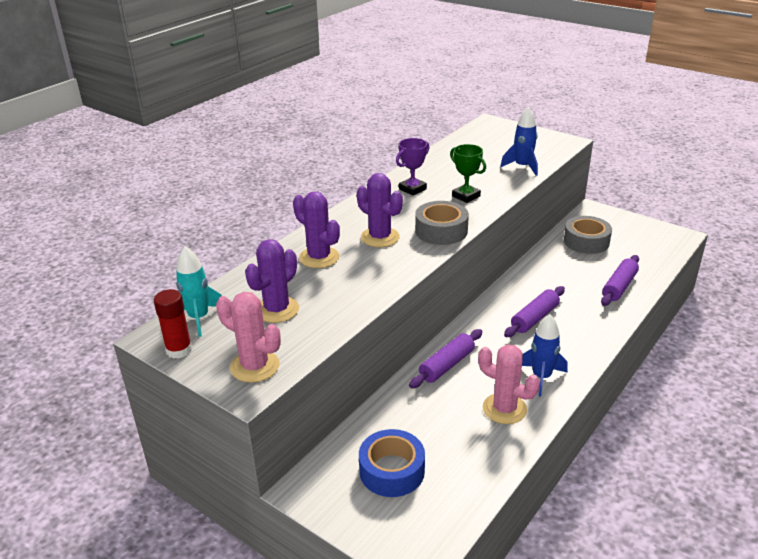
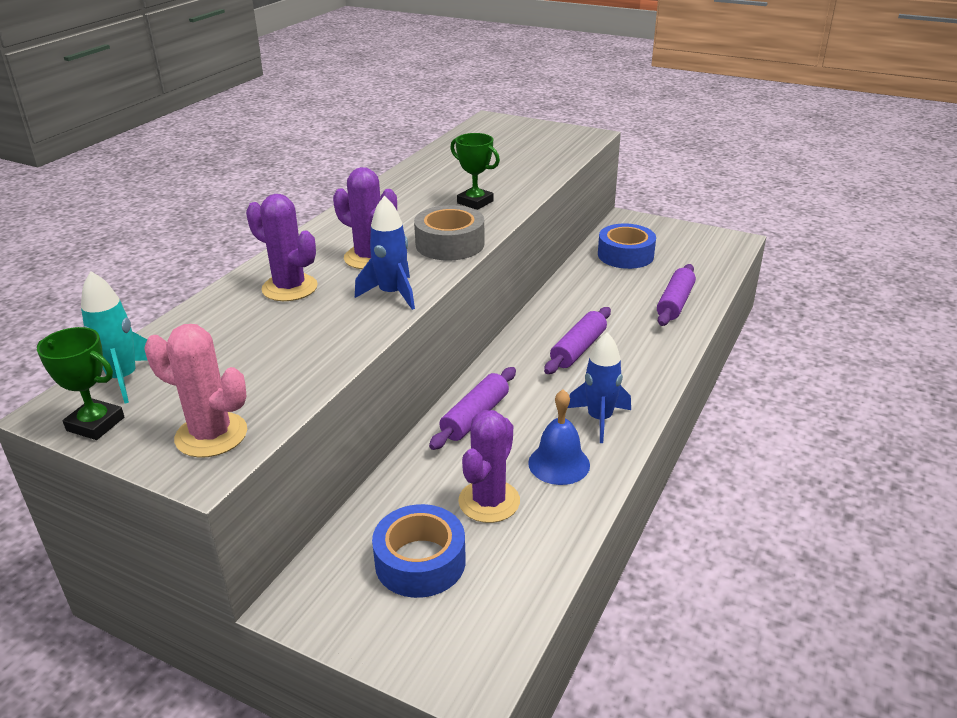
camera: 10 degrees left, 0 degrees up
red glue stick [154,289,192,359] -> green trophy [37,327,124,440]
purple cactus [245,239,299,323] -> purple cactus moved to [458,410,520,523]
purple trophy [396,138,429,196] -> none
pink cactus [478,344,540,424] -> blue bell [528,390,590,485]
blue rocket [500,107,538,176] -> blue rocket moved to [355,196,415,310]
grey tape [564,216,612,254] -> blue tape [598,224,656,269]

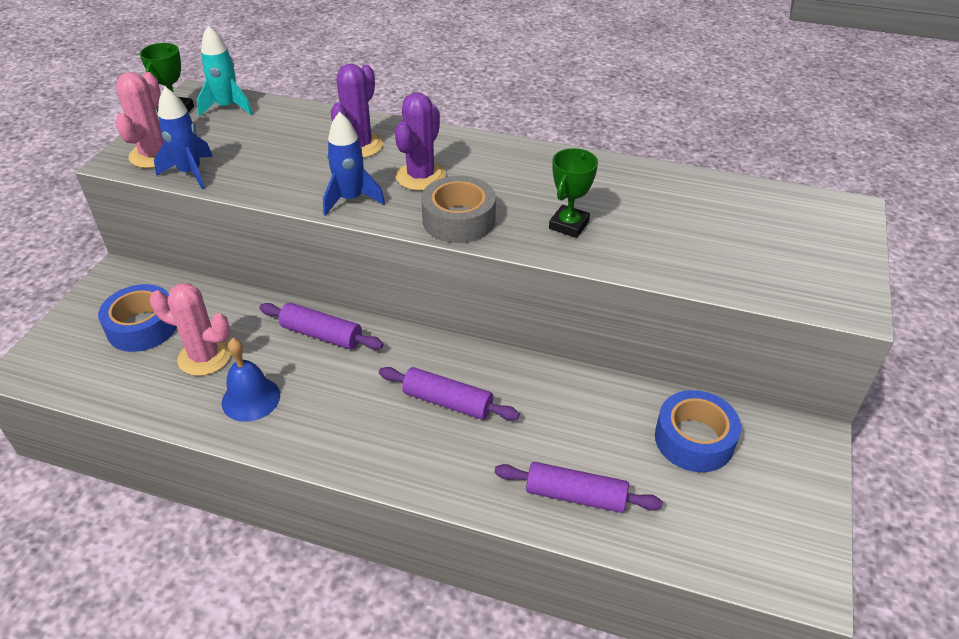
camera: 80 degrees right, 10 degrees up
purple cactus [458,410,520,523] -> pink cactus [150,283,231,376]
blue rocket [568,332,631,443] -> blue rocket moved to [154,87,213,189]

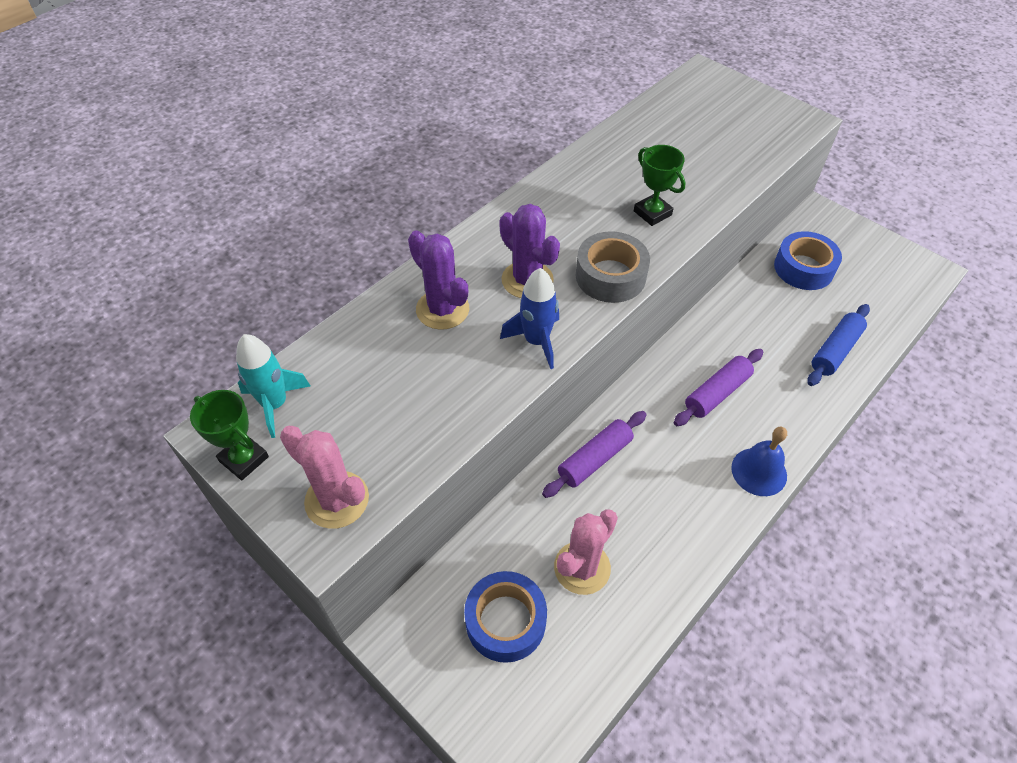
camera: 65 degrees left, 10 degrees up
blue rocket [154,87,213,189] -> none
blue bell [222,338,280,422] -> blue bell moved to [731,427,787,496]
purple rolling pin [494,462,663,513] -> blue rolling pin [808,304,870,386]

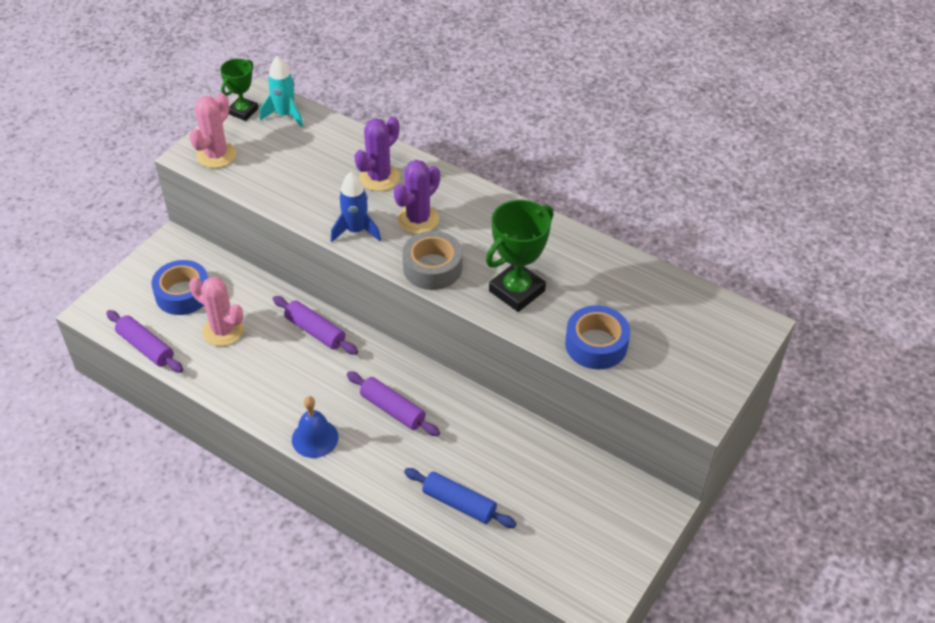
camera: 80 degrees right, 5 degrees down
green trophy [634,145,686,226] -> green trophy [486,200,554,312], size x1.61
blue tape [774,231,842,290] -> blue tape moved to [565,305,630,369]
none -> purple rolling pin [106,310,183,373]

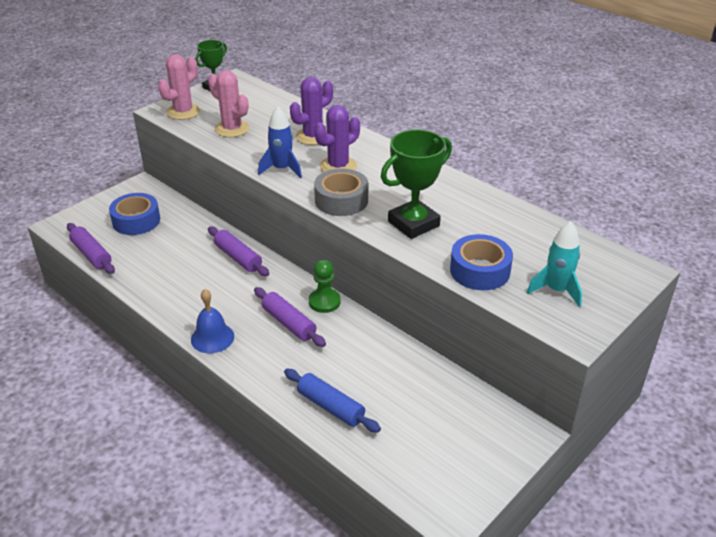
camera: 10 degrees right, 10 degrees down
pink cactus [189,277,244,346] -> pink cactus moved to [208,70,250,137]
turquoise rocket [260,56,303,127] -> turquoise rocket moved to [527,221,582,307]
none -> green pawn [309,260,341,313]

